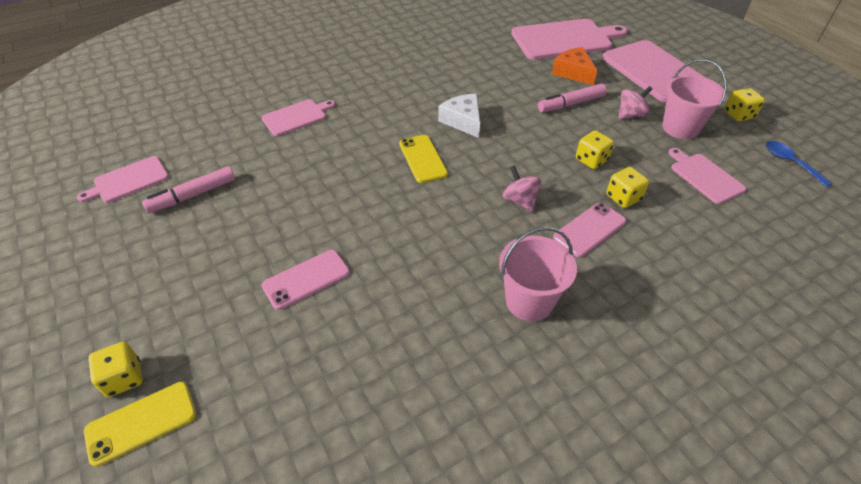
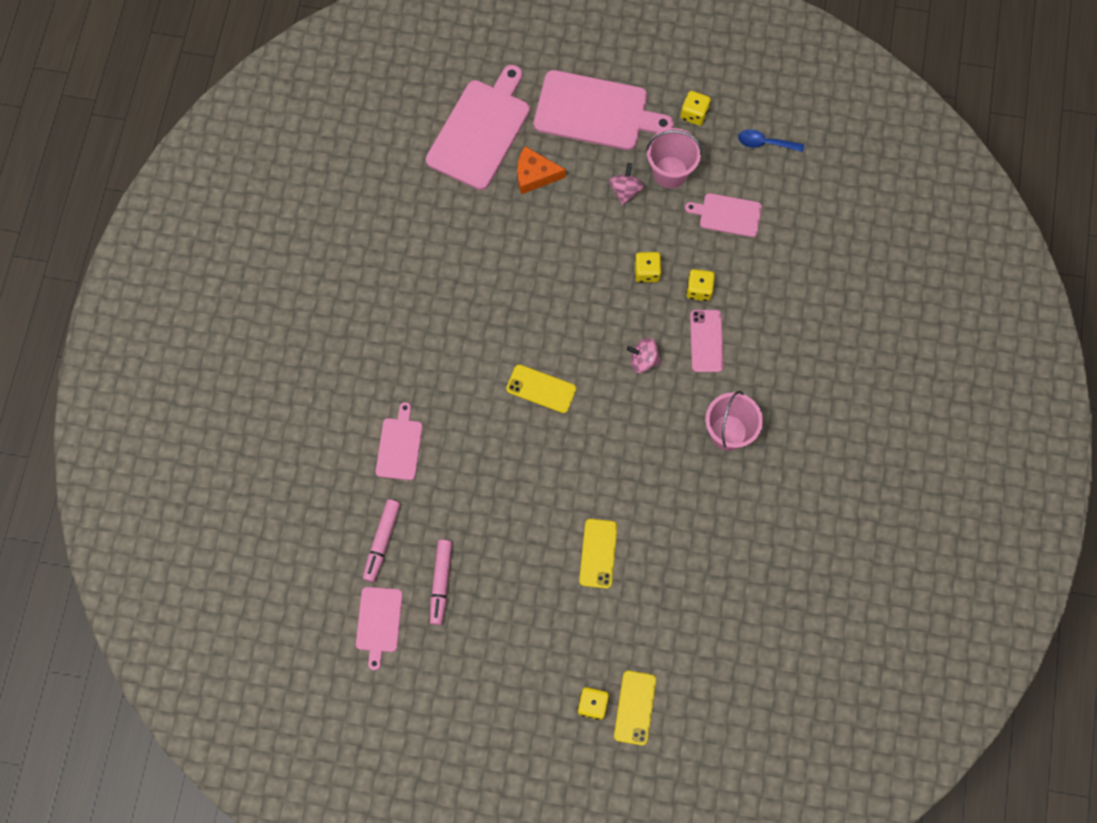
camera: 50 degrees left, 25 degrees up
pink phone [262,250,350,310] -> yellow phone [579,519,618,589]
white cheese [438,94,480,138] -> none
pink marker [538,84,607,112] -> pink marker moved to [363,499,400,582]

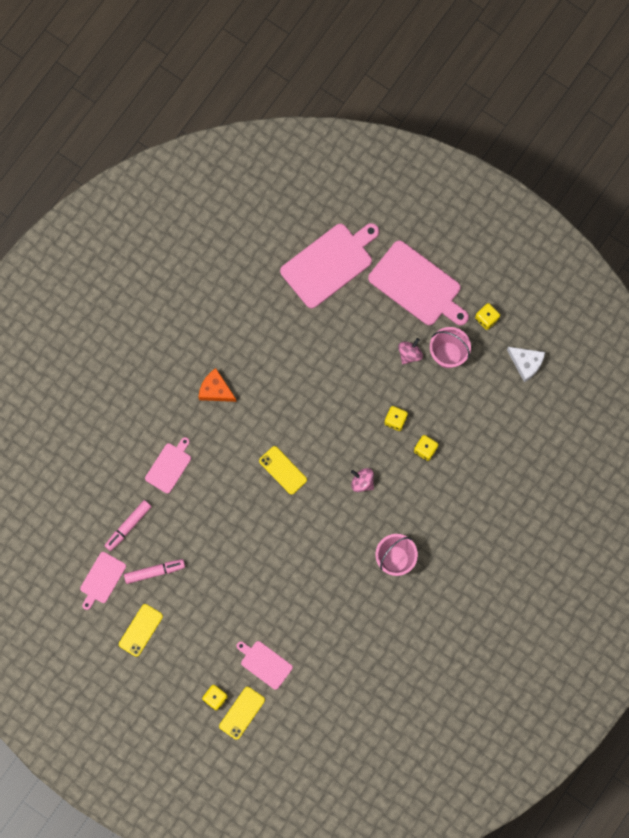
camera: 25 degrees right, 5 degrees up
pink marker [430,540,452,625] -> pink marker turned 135 degrees counterclockwise [124,559,185,584]
orange cheese [517,146,566,194] -> orange cheese moved to [199,368,237,402]
yellow phone [579,519,618,589] -> yellow phone moved to [119,604,163,657]
pink cutting board [685,193,762,237] -> pink cutting board moved to [236,641,293,690]
pink phone [690,310,723,372] -> none
blue spoon [738,129,804,152] -> white cheese [507,347,545,382]

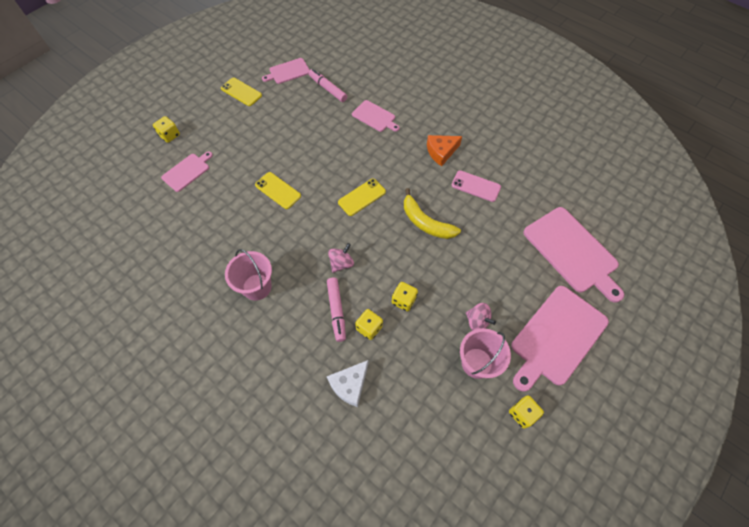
camera: 95 degrees right, 15 degrees down
pink cutting board [80,552,126,610] -> pink cutting board turned 60 degrees counterclockwise [262,58,310,84]
pink marker [124,559,185,584] -> pink marker moved to [327,278,346,342]
orange cheese [199,368,237,402] -> orange cheese turned 150 degrees counterclockwise [427,135,462,166]
yellow phone [219,687,265,740] -> yellow phone moved to [255,172,301,209]
white cheese [507,347,545,382] -> white cheese moved to [326,360,368,407]
none -> yellow banana [404,188,461,239]
none -> pink phone [452,170,501,202]

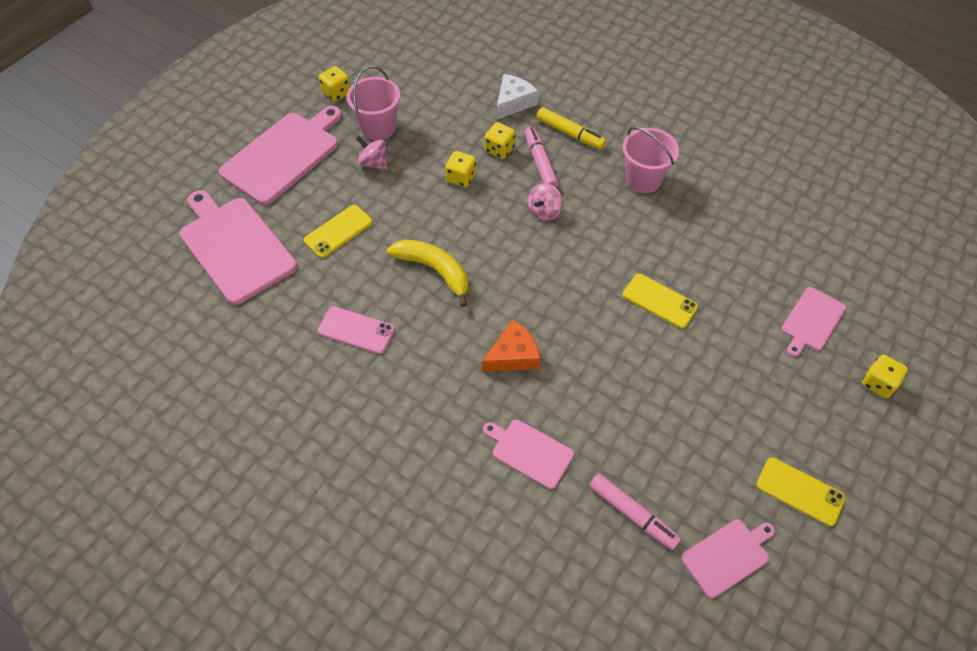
camera: 175 degrees right, 5 degrees down
yellow phone [338,179,386,216] -> yellow phone moved to [304,205,373,258]
orange cheese [427,135,462,166] -> orange cheese moved to [482,319,540,371]
none -> yellow marker [536,107,606,150]

